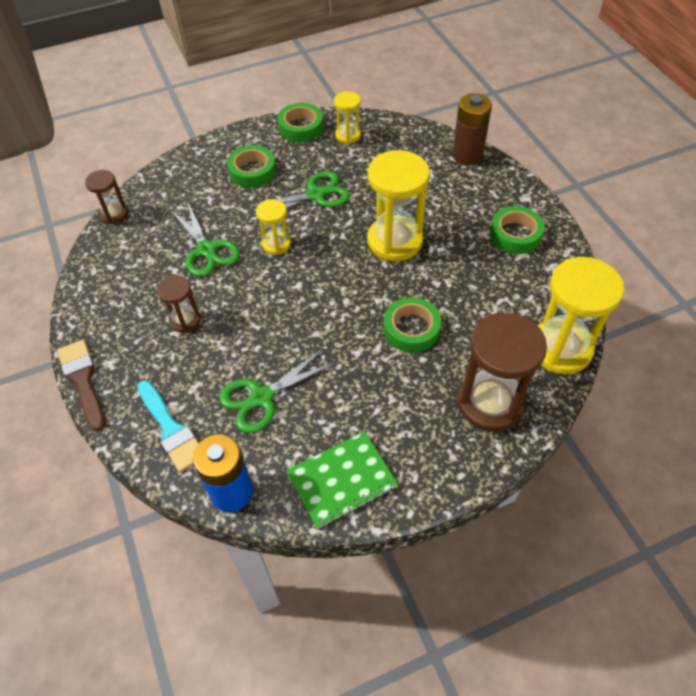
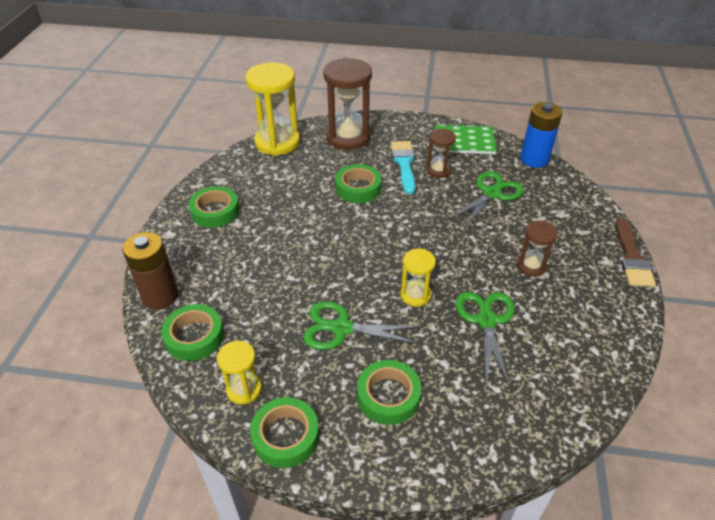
camera: 150 degrees left, 10 degrees down
brown hourglass [85,170,128,225] -> brown hourglass moved to [426,129,456,178]
turquoise brush [137,380,199,472] -> turquoise brush moved to [391,141,415,194]
green scissors [219,348,337,433] -> green scissors turned 45 degrees counterclockwise [448,171,524,230]
yellow hourglass [368,150,430,261] -> none
none -> green tape [161,304,224,361]

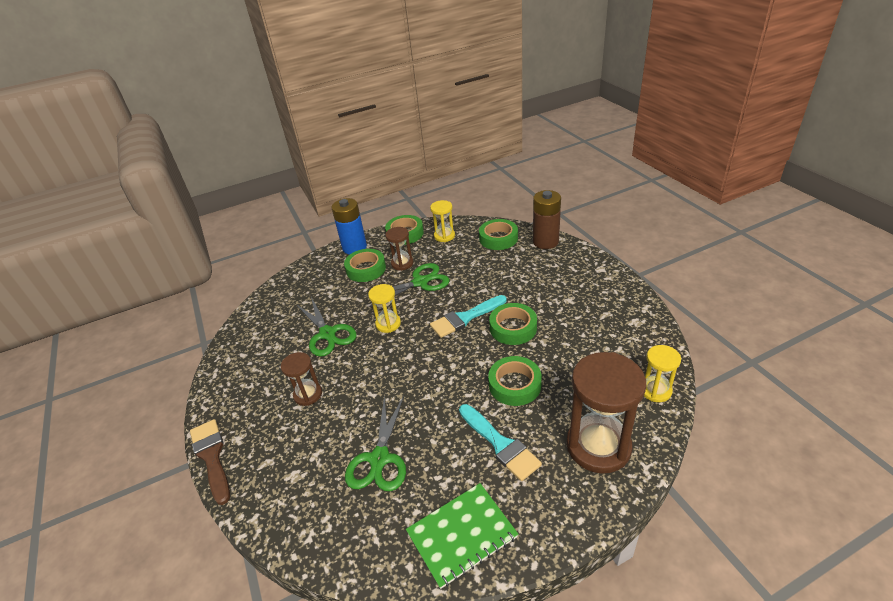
camera: 150 degrees right, 5 degrees down
green tape [189,186,240,228] -> green tape moved to [489,303,537,345]
yellow hourglass [245,62,300,156] -> yellow hourglass [644,345,681,402], size x0.52
brown hourglass [426,129,456,178] -> brown hourglass moved to [385,227,413,271]
blue battery [520,102,562,168] -> blue battery moved to [331,198,367,255]
none -> turquoise brush [430,295,507,338]

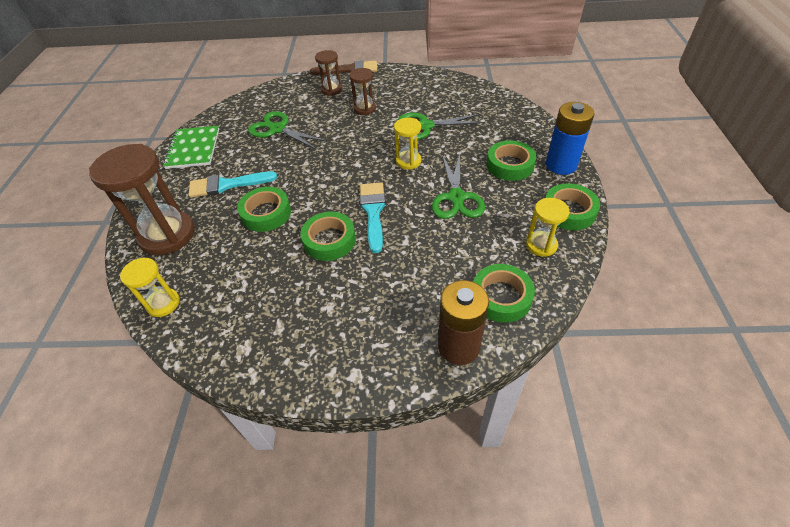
camera: 115 degrees right, 10 degrees up
brown hourglass [385,227,413,271] -> brown hourglass moved to [315,50,342,96]

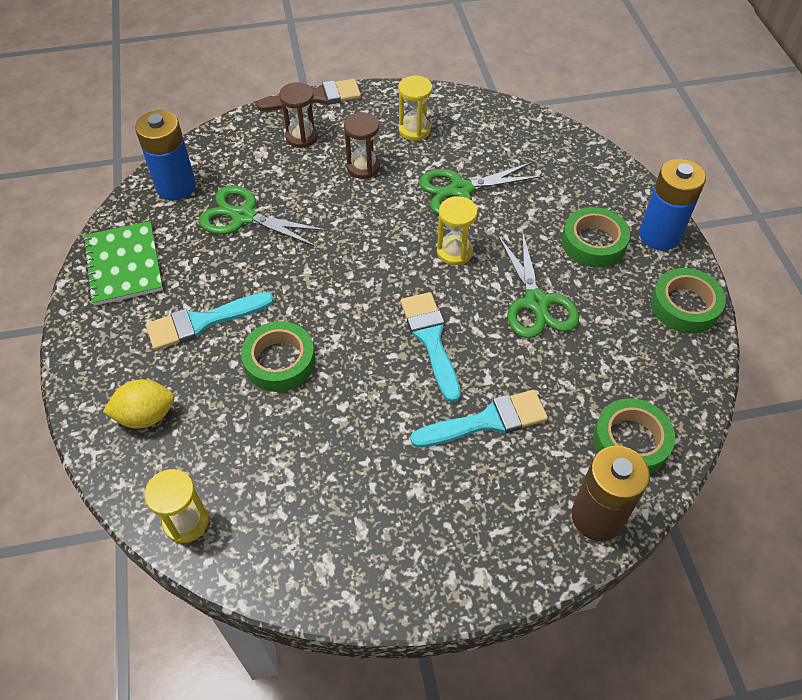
camera: 15 degrees left, 5 degrees up
brown hourglass [89,144,195,255] -> yellow lemon [103,380,175,428]
green tape [300,212,356,261] -> none
yellow hourglass [526,198,570,257] -> yellow hourglass moved to [398,76,432,141]
none -> blue battery [135,110,196,200]
none -> turquoise brush [410,390,548,448]

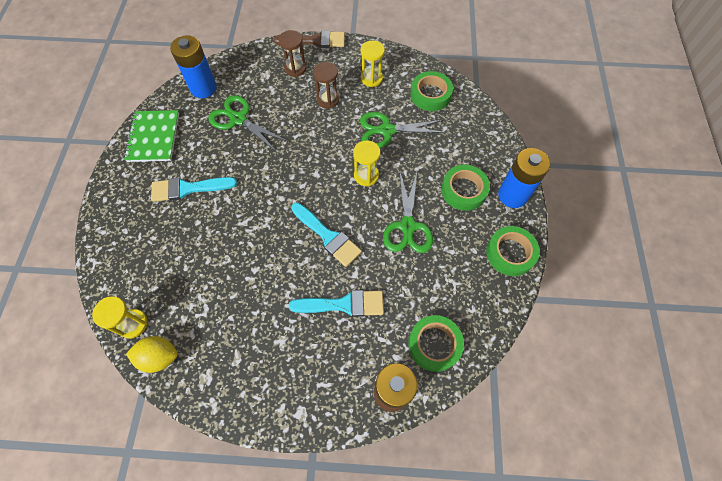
camera: 15 degrees right, 10 degrees up
yellow lemon [103,380,175,428] -> yellow lemon moved to [126,336,178,373]
green tape [241,321,315,392] -> green tape moved to [410,71,453,111]
turquoise brush [401,292,461,402] -> turquoise brush turned 135 degrees clockwise [291,203,362,267]

